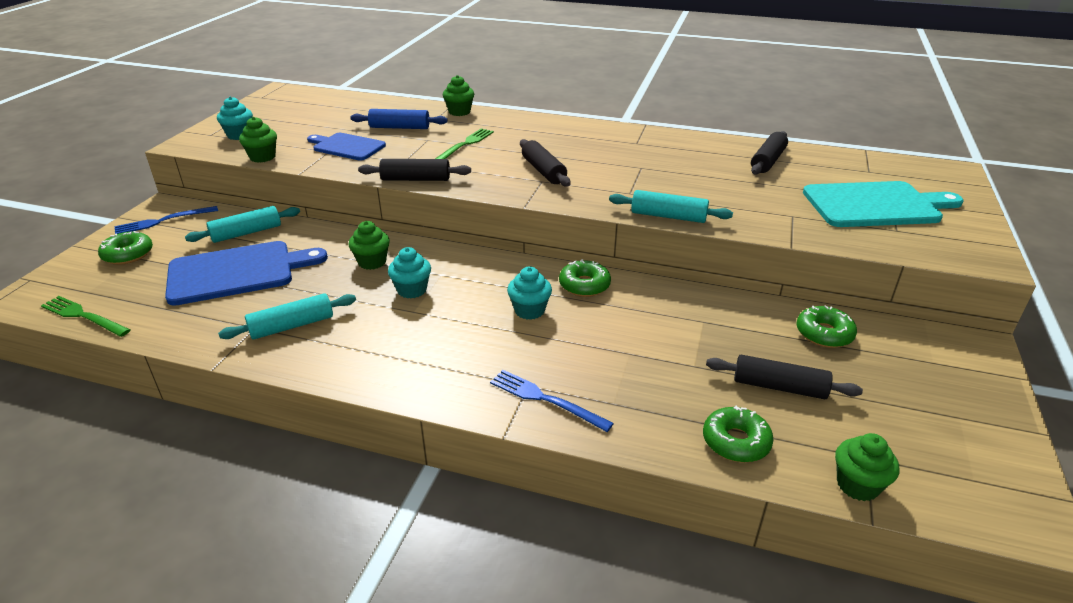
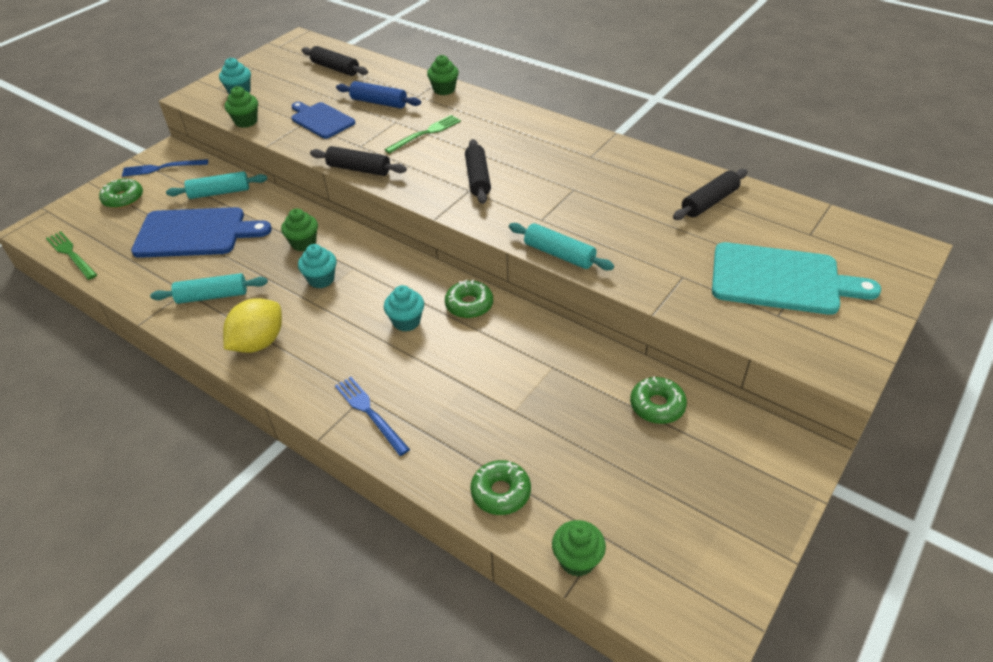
camera: 20 degrees right, 10 degrees up
black rolling pin [706,355,863,399] -> black rolling pin moved to [301,46,368,76]
none -> yellow lemon [223,298,282,353]

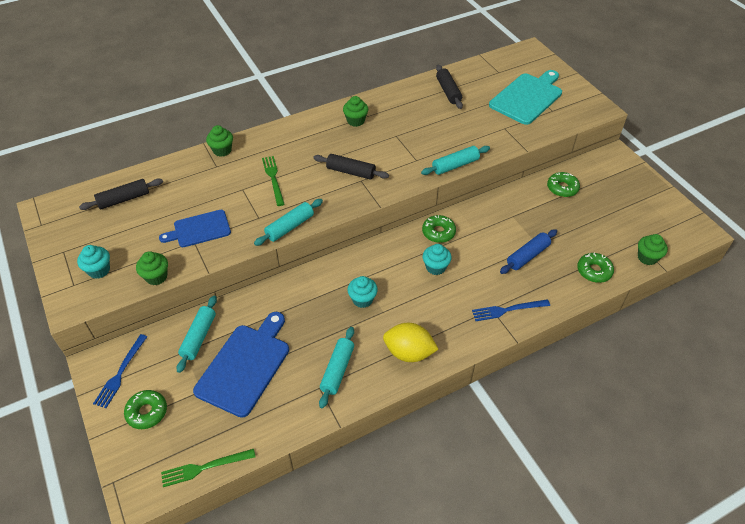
camera: 65 degrees left, 5 degrees up
yellow lemon [223,298,282,353] -> yellow lemon turned 45 degrees counterclockwise [383,323,439,362]
green cupcake [281,208,318,251] -> green cupcake moved to [343,96,368,127]
black rolling pin [310,146,407,176] -> turquoise rolling pin [254,199,323,246]
blue rolling pin [336,81,421,109] -> blue rolling pin moved to [500,229,557,274]

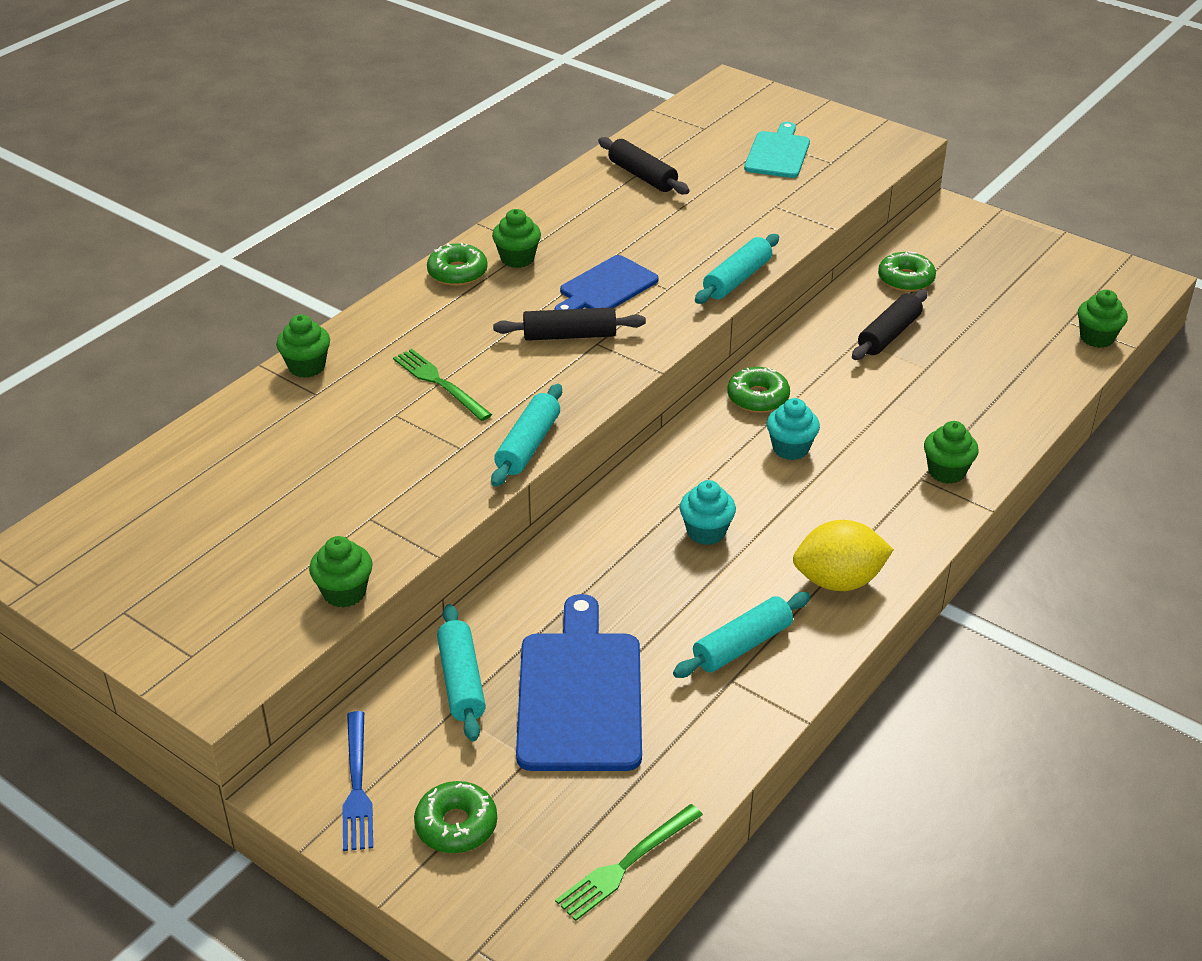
camera: 25 degrees left, 10 degrees down
turquoise cupcake [77,245,110,279] -> none
black rolling pin [79,179,163,210] -> black rolling pin moved to [852,289,928,360]
blue cutting board [159,210,231,247] -> blue cutting board moved to [555,255,659,310]
turquoise rolling pin [319,327,354,408] -> turquoise rolling pin turned 60 degrees clockwise [673,592,811,678]
blue fork [472,299,550,321] -> green cupcake [924,421,979,484]
turquoise cutting board [489,70,562,125] -> turquoise cutting board [744,122,810,178], size x0.63
blue rolling pin [500,229,557,274] -> none
green donut [577,252,614,283] -> green donut moved to [427,243,488,286]

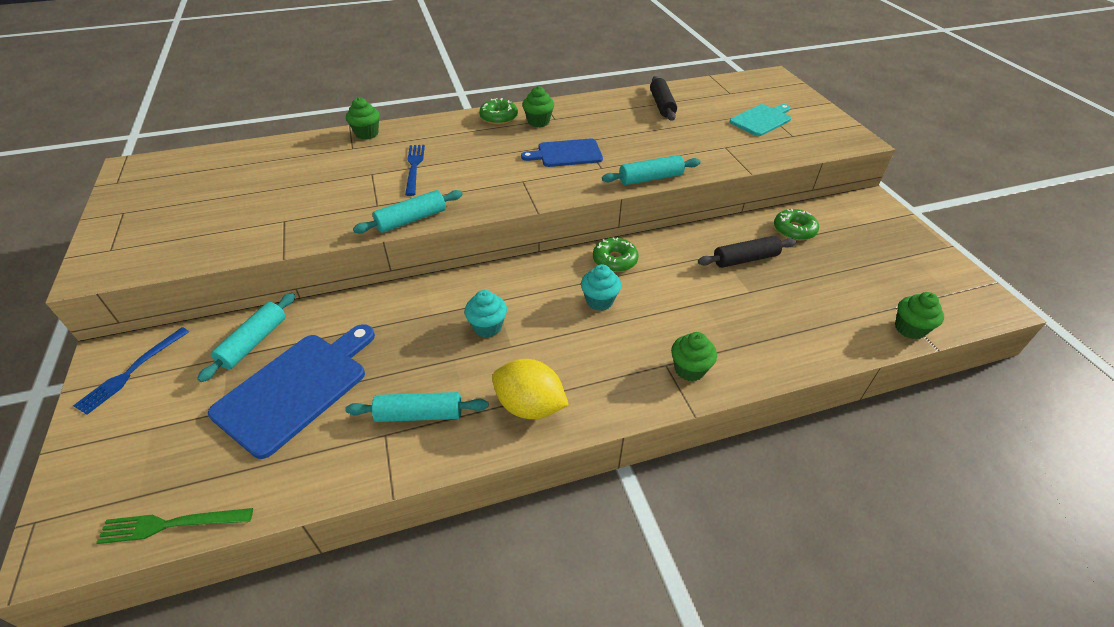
camera: 35 degrees right, 5 degrees up
green cupcake [309,536,373,608] -> none
green fork [393,349,492,421] -> blue fork [405,145,425,196]
green donut [414,781,497,853] -> none
black rolling pin [493,307,646,341] -> none

